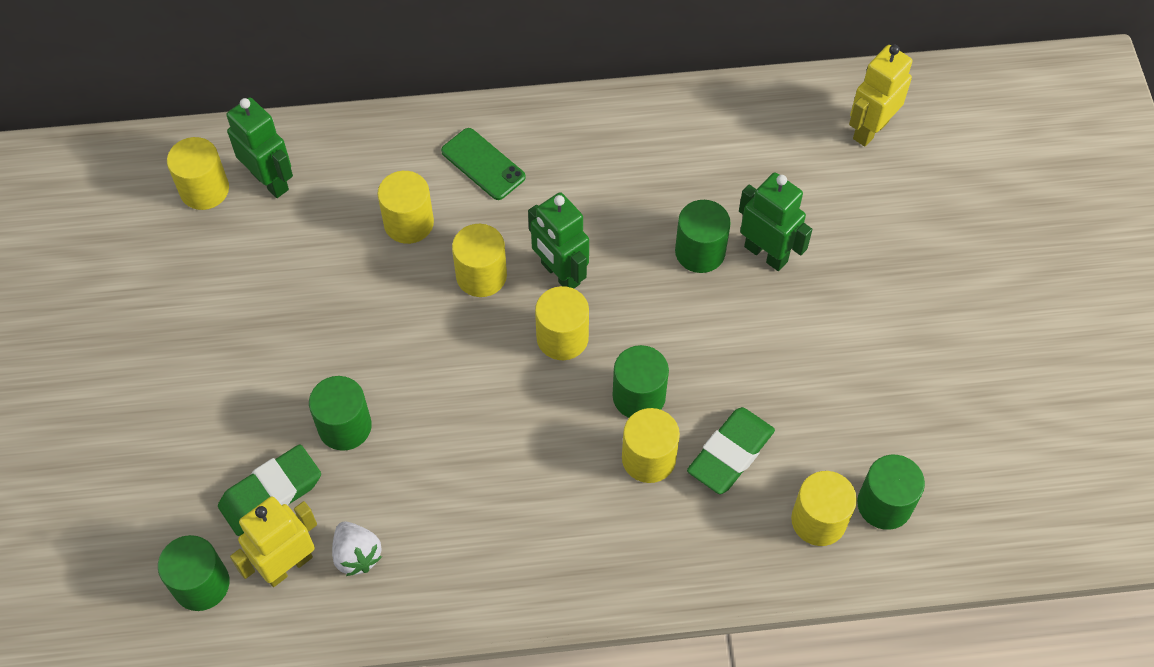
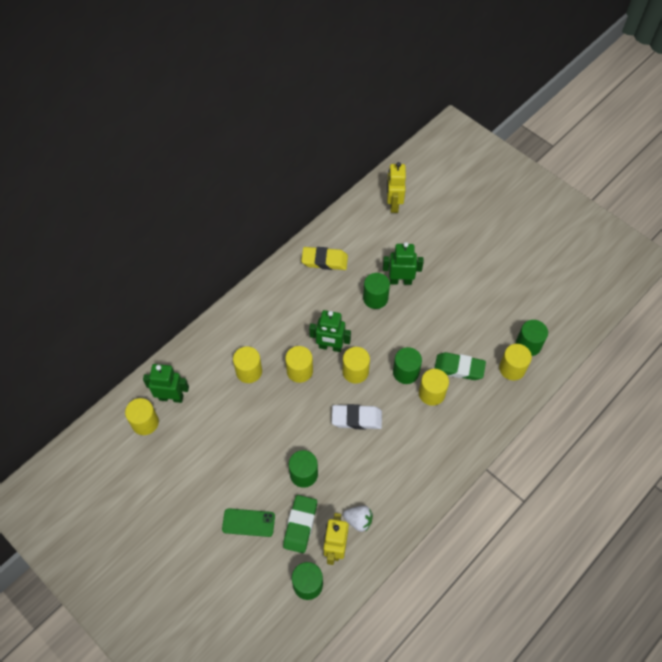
camera: 40 degrees left, 0 degrees up
green phone [441,128,526,200] -> green phone moved to [222,508,275,537]
green eraser [687,407,775,494] -> green eraser turned 75 degrees counterclockwise [434,352,486,380]
none -> yellow eraser [301,247,348,270]
none -> white eraser [332,404,382,430]

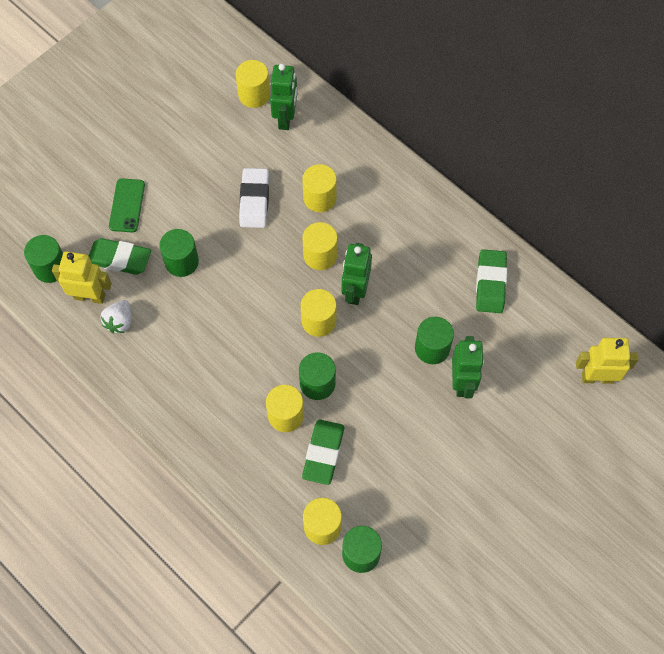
camera: 90 degrees right, 5 degrees up
yellow eraser [301,247,348,270] -> green eraser [476,249,507,313]
white eraser [332,404,382,430] -> white eraser moved to [239,168,269,228]

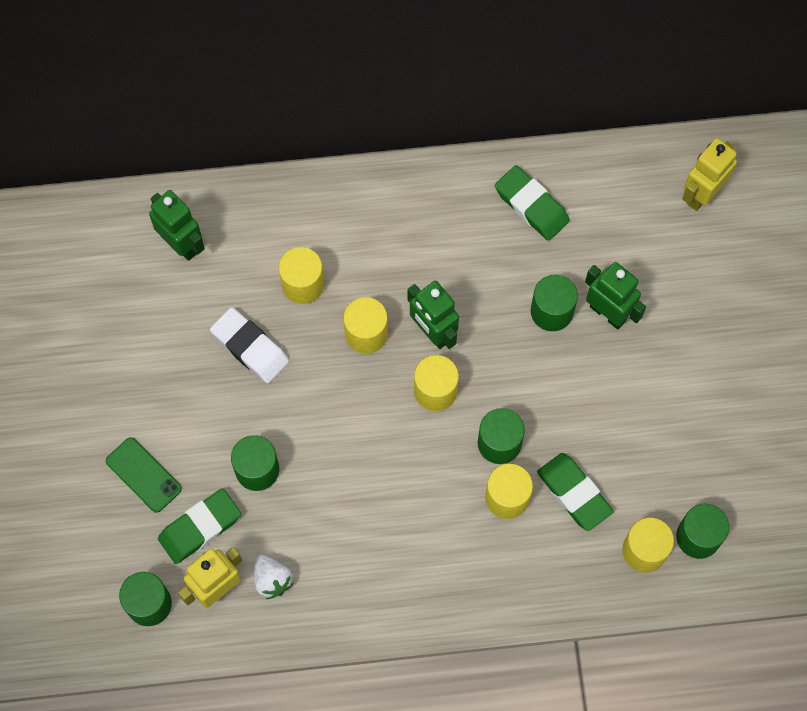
camera: 50 degrees left, 5 degrees up
yellow cylinder [236,60,270,108] -> none

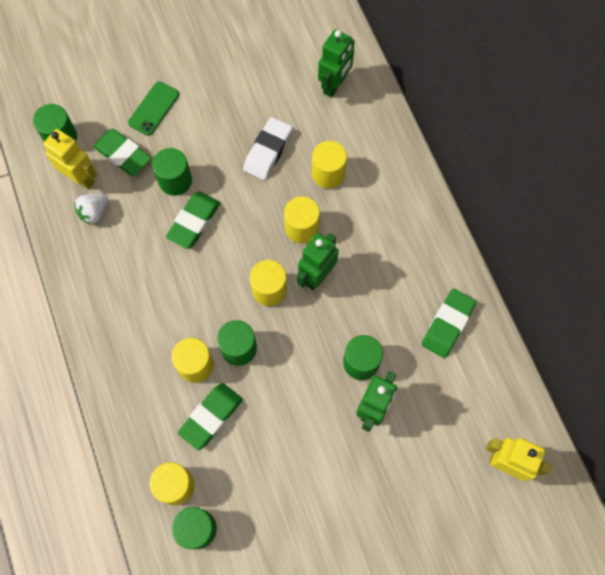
camera: 75 degrees right, 0 degrees up
none -> green eraser [166,192,220,249]

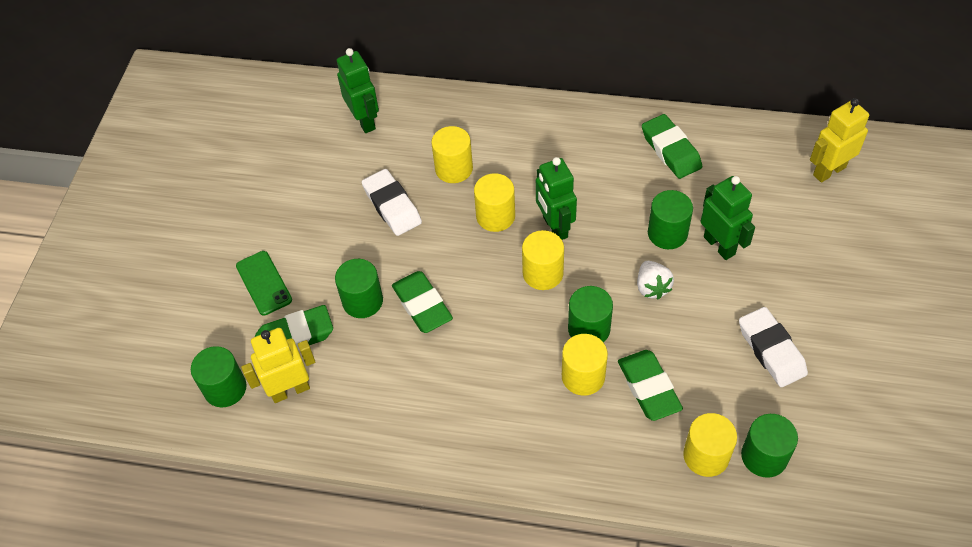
camera: 55 degrees left, 15 degrees down
white strawberry [74,194,109,225] -> white strawberry moved to [637,261,674,299]
none -> white eraser [739,307,808,387]

